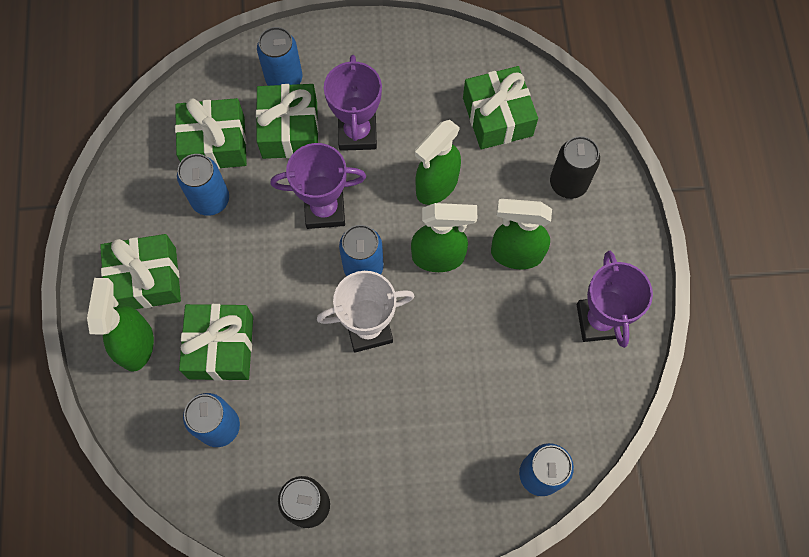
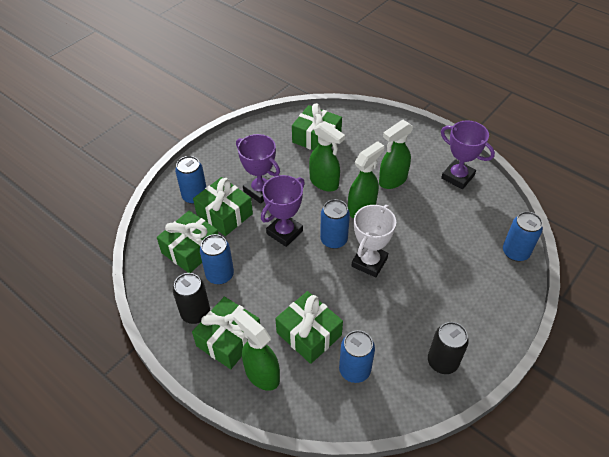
camera: 45 degrees left, 20 degrees down
green spray bottle [415,120,461,205] -> green spray bottle turned 45 degrees counterclockwise [309,121,345,192]
black can [550,136,600,199] -> black can moved to [173,273,210,324]

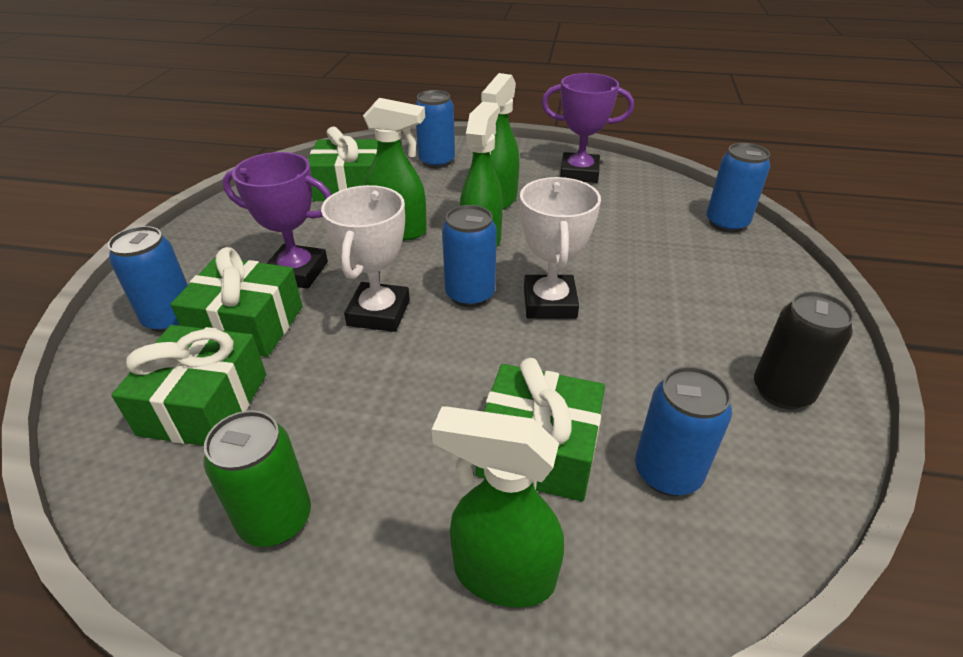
camera: 30 degrees left, 10 degrees down
black can [173,273,210,324] -> green can [204,410,311,547]
green gift [192,296,260,369] -> none
blue can [200,234,234,285] -> blue can moved to [415,90,455,168]
purple trophy [261,175,305,247] -> white trophy [321,185,410,332]

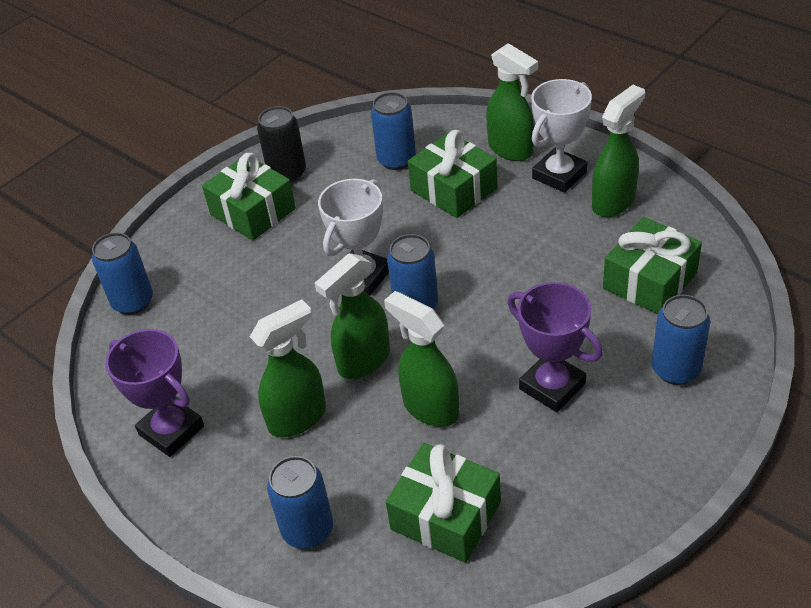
camera: 145 degrees left, 5 degrees up
green gift [171,247,302,357] -> green gift moved to [202,153,296,241]
green can [204,410,311,547] -> green spray bottle [592,85,645,217]
white trophy [321,185,410,332] -> white trophy moved to [531,79,592,193]

